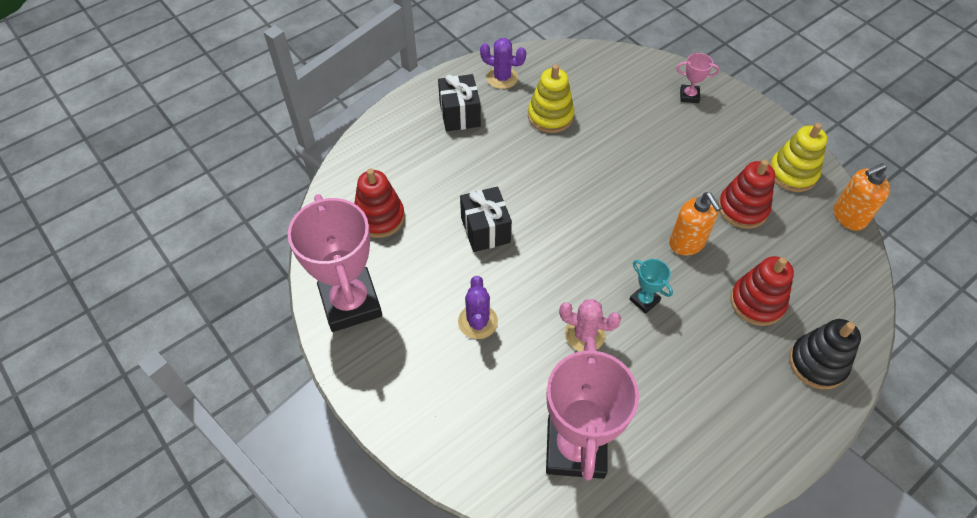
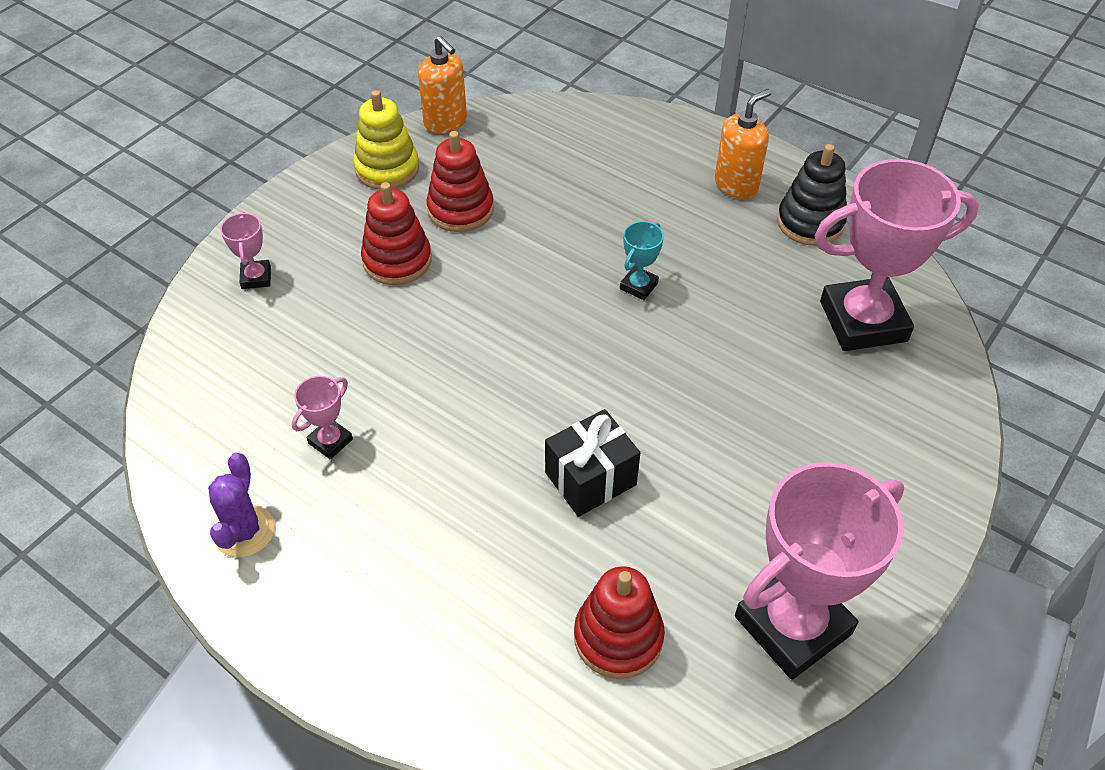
camera: 105 degrees left, 5 degrees down
black gift [438,74,481,132] -> none
purple cactus [458,276,498,339] -> none
yellow stacking toy [528,64,574,133] -> pink trophy [292,376,353,460]
pink cactus [559,299,621,351] -> none
orange soap dispenser [669,192,722,256] -> orange soap dispenser moved to [715,89,771,199]
red stacking toy [730,256,794,326] -> red stacking toy moved to [361,182,432,285]
black stacking toy [789,319,861,389] -> black stacking toy moved to [777,144,847,246]

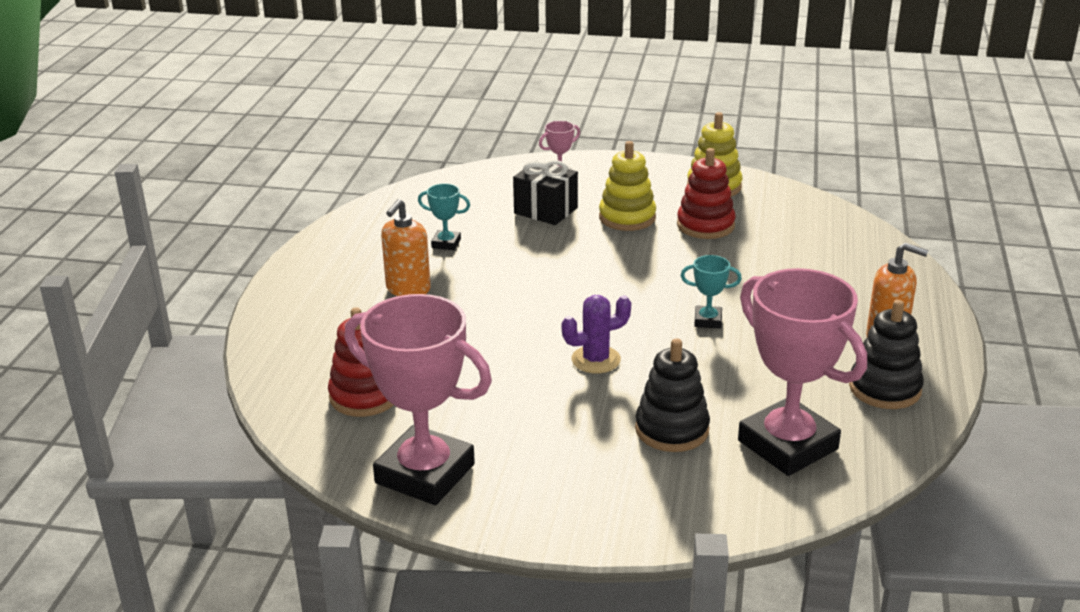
camera: 65 degrees right, 20 degrees down
purple cactus [208,453,275,558] -> purple cactus moved to [562,295,631,373]
pink trophy [292,376,353,460] -> turquoise trophy [418,183,470,250]
red stacking toy [361,182,432,285] -> yellow stacking toy [599,141,656,231]
orange soap dispenser [418,36,467,134] -> orange soap dispenser moved to [381,199,431,296]
black gift [545,409,640,517] -> black gift moved to [513,160,578,225]
none -> black stacking toy [635,338,710,452]

